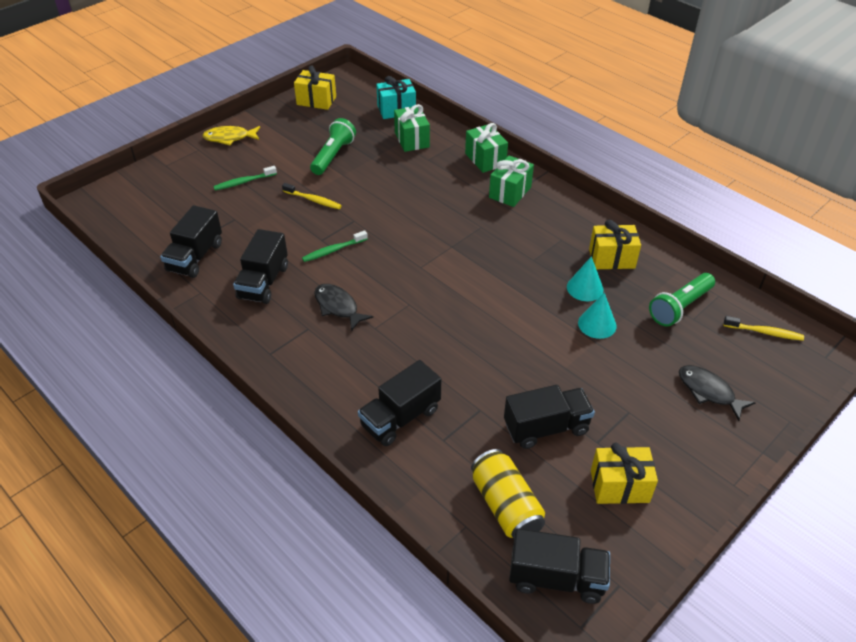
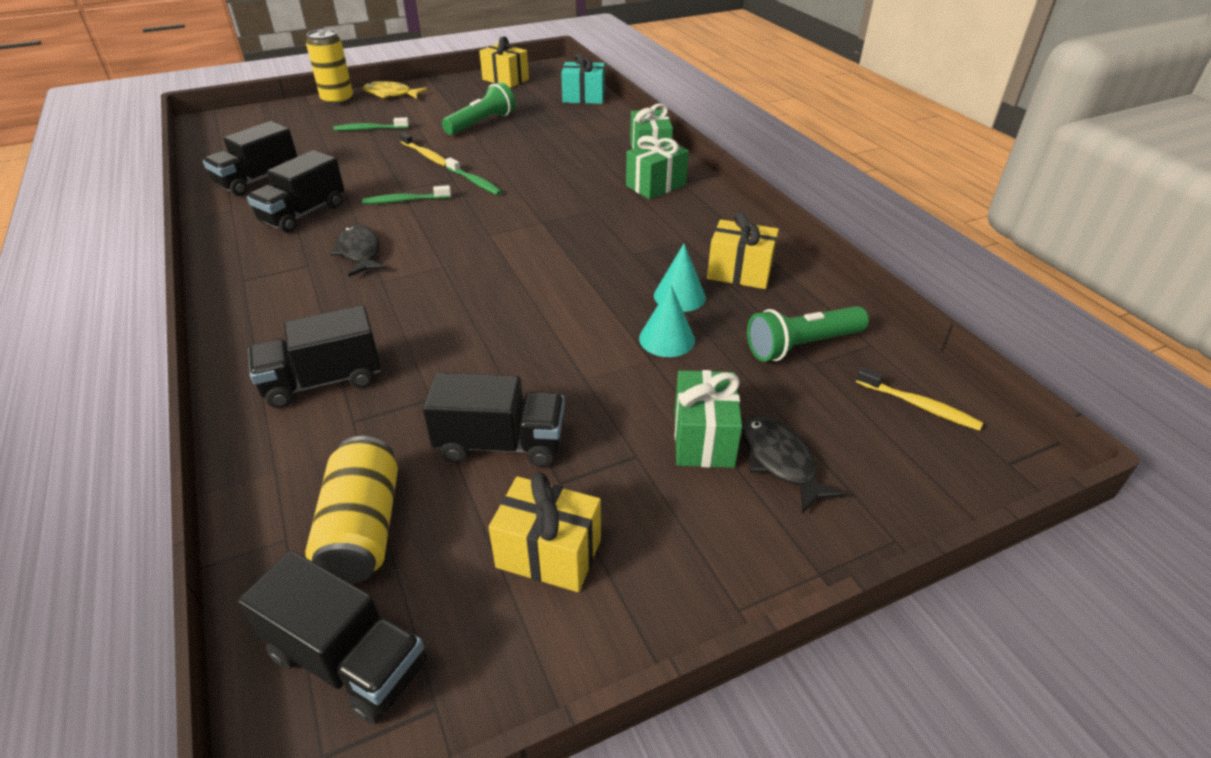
camera: 20 degrees right, 5 degrees down
green gift [394,104,430,152] -> green gift moved to [675,370,742,468]
none -> yellow can [306,29,353,105]
none -> green toothbrush [445,157,502,195]

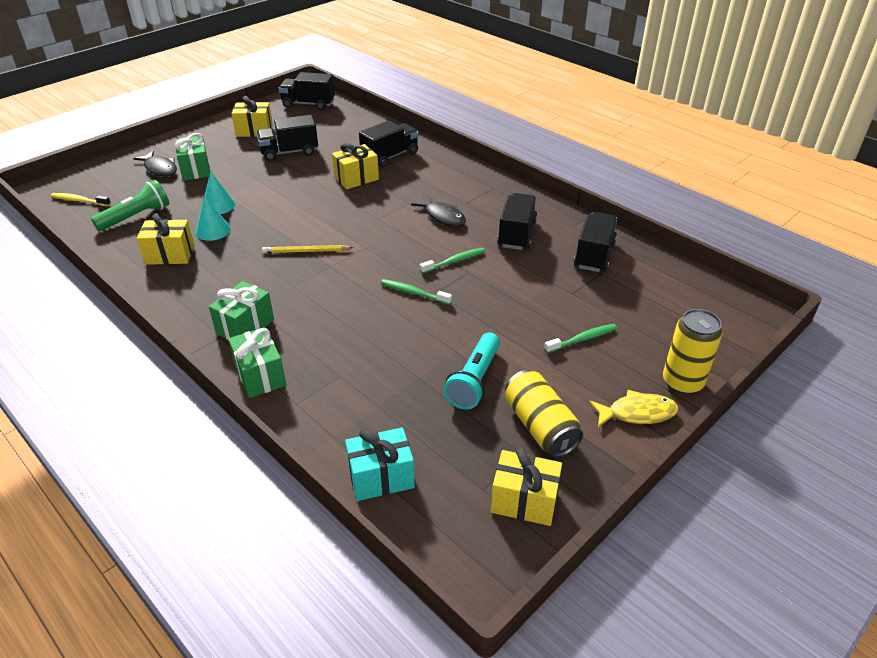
camera: 160 degrees right, 0 degrees up
yellow can [305,436,398,584] -> yellow can moved to [505,370,583,457]
yellow toothbrush [399,132,446,167] -> none
green flashlight [442,82,515,135] -> turquoise flashlight [443,333,500,409]
none -> yellow pencil [262,245,353,253]
none -> yellow gift [332,143,379,189]

